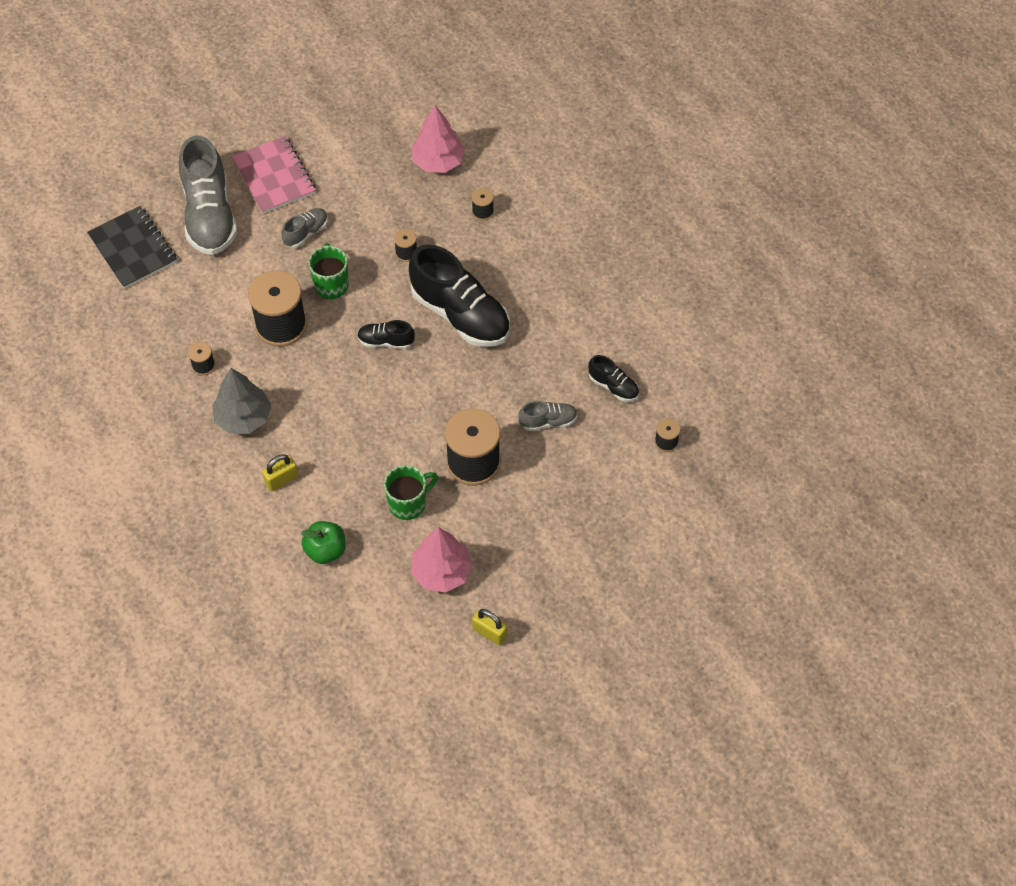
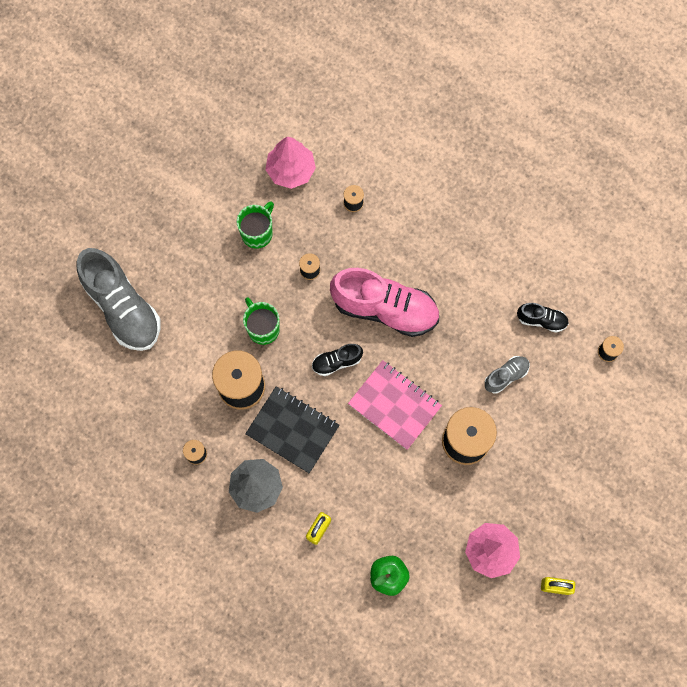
camera: 25 degrees left, 15 degrees up
black notebook [87,206,177,289] -> black notebook moved to [245,386,340,473]
pink notebook [232,136,316,214] -> pink notebook moved to [348,360,442,450]
grey shoe [281,208,328,248] -> none
green mug [384,465,438,520] -> green mug moved to [237,201,274,249]
black shoe [409,244,510,347] -> pink shoe [330,268,439,337]

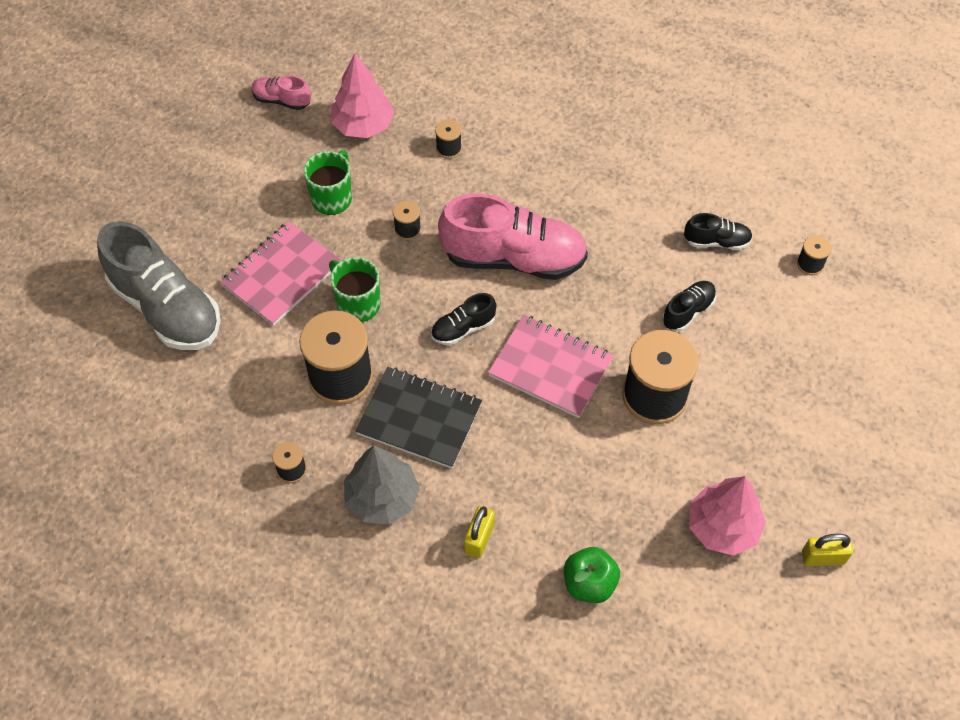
camera: 10 degrees left, 15 degrees down
grey shoe [485,356,530,394] -> black shoe [662,281,716,331]
none -> pink notebook [220,221,341,326]
none -> pink shoe [251,75,311,110]

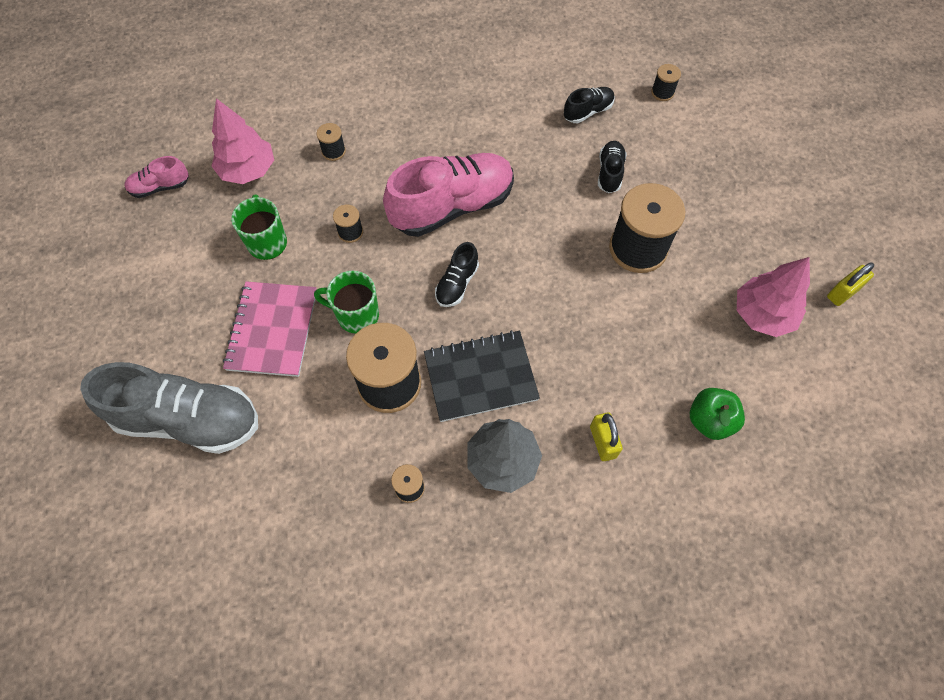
camera: 35 degrees left, 5 degrees up
pink notebook [488,315,614,418] -> none

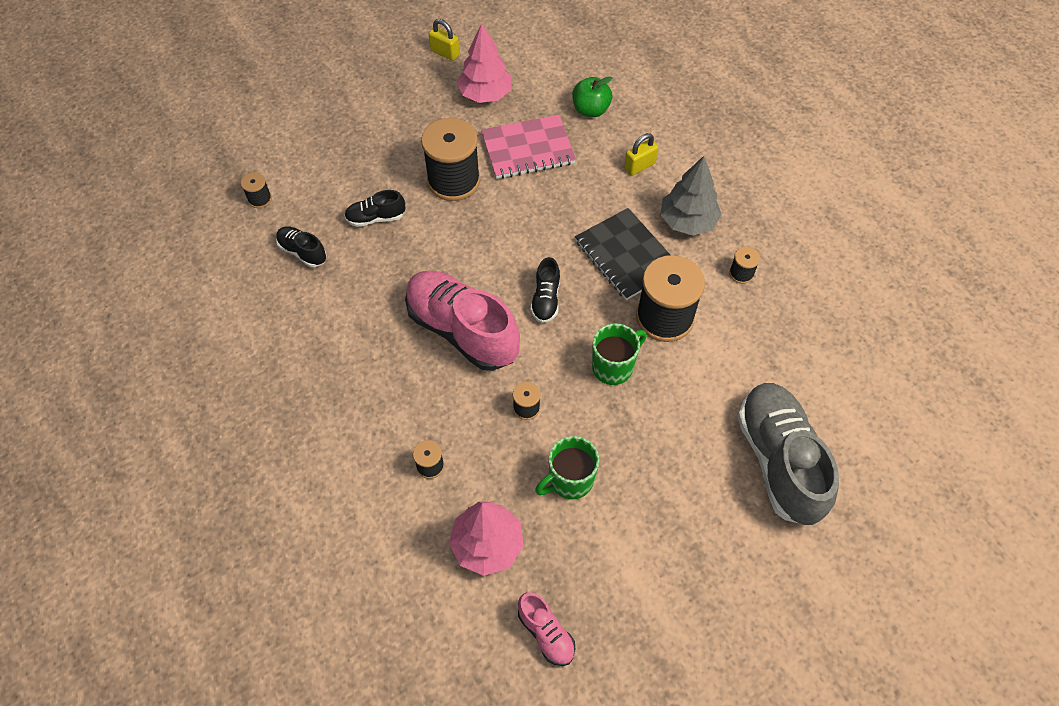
camera: 110 degrees left, 5 degrees down
pink notebook [223,281,316,377] -> pink notebook moved to [481,115,576,179]
green mug [314,271,379,334] -> green mug turned 120 degrees counterclockwise [592,323,647,385]
black shoe [435,242,479,307] -> black shoe turned 90 degrees clockwise [530,257,560,323]

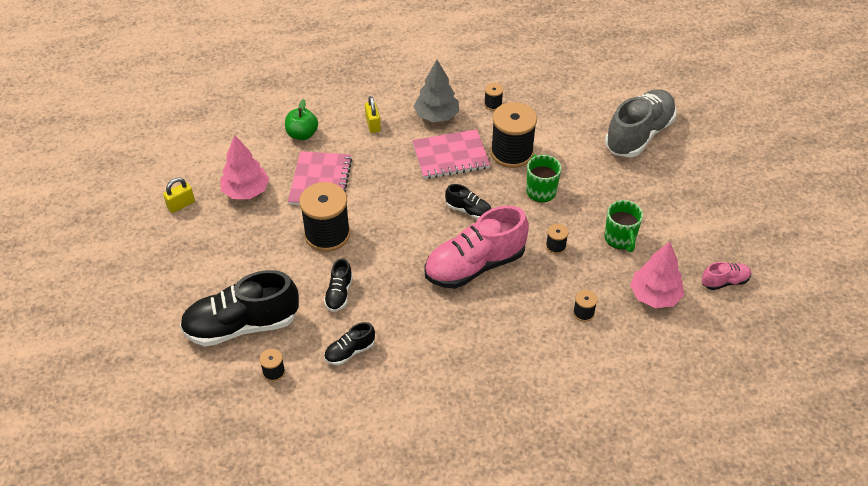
camera: 70 degrees left, 10 degrees down
black notebook [575,208,670,300] -> pink notebook [412,129,490,179]
grey shoe [737,383,839,525] -> grey shoe turned 120 degrees clockwise [605,89,677,157]
none -> black shoe [180,270,299,347]

